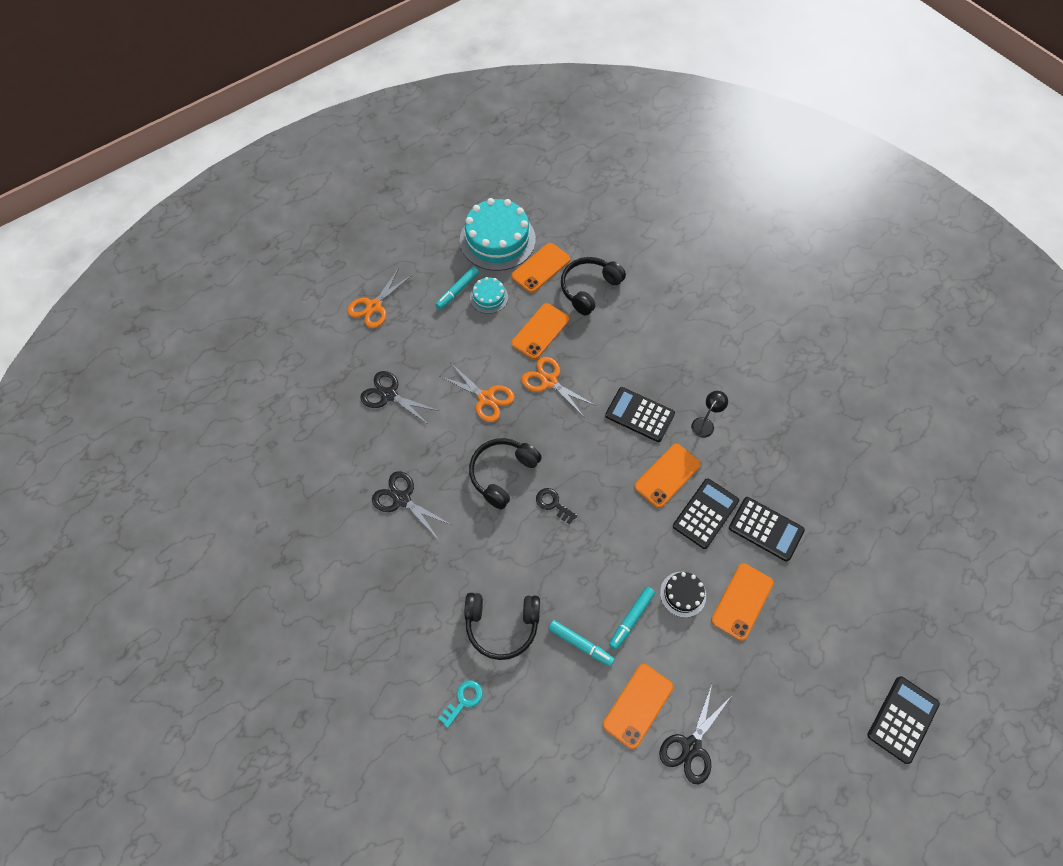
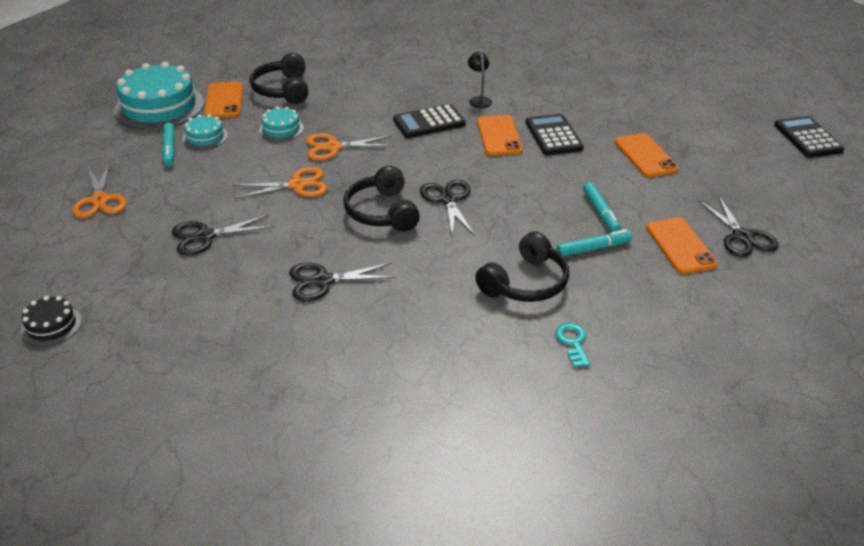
camera: 50 degrees left, 25 degrees down
orange phone [511,303,569,360] -> turquoise cake [259,107,304,141]
black key [536,488,577,524] -> black scissors [420,180,475,236]
black cake [660,572,706,618] -> black cake moved to [21,296,82,346]
black calculator [729,497,805,562] -> none

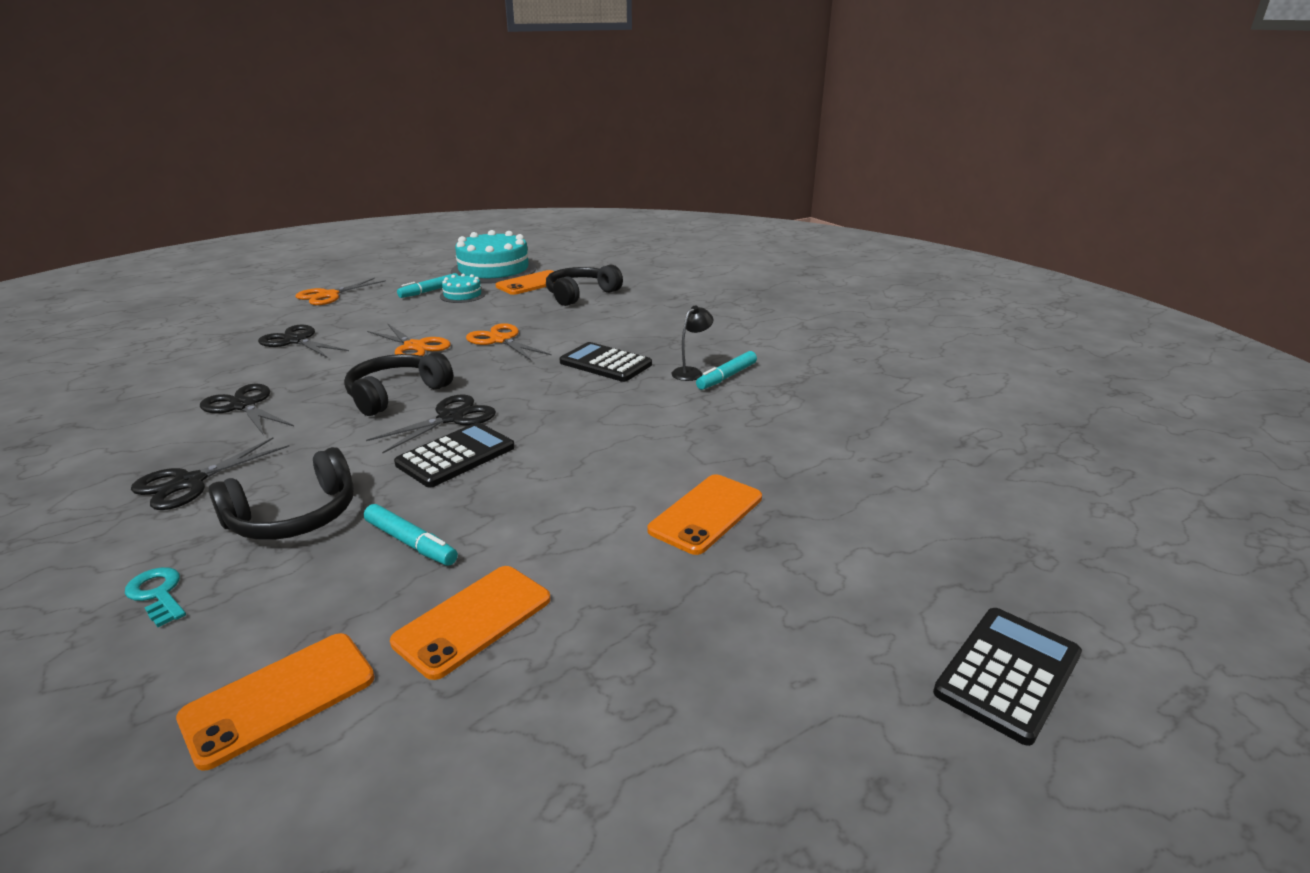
camera: 55 degrees right, 10 degrees down
black cake [21,296,82,346] -> none
turquoise cake [259,107,304,141] -> none
black headphones [475,231,569,302] -> black headphones turned 45 degrees counterclockwise [208,447,354,540]
orange phone [477,115,523,156] -> orange phone moved to [176,633,375,771]
black calculator [526,114,584,155] -> black calculator moved to [394,422,515,488]
turquoise key [555,323,590,368] -> turquoise key turned 90 degrees counterclockwise [125,567,186,627]
turquoise marker [583,182,621,232] -> turquoise marker moved to [696,351,757,390]
black scissors [698,196,779,257] -> black scissors moved to [131,437,289,510]

